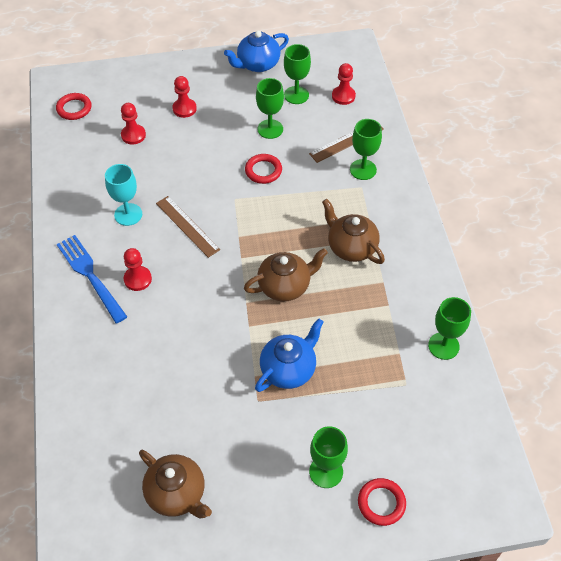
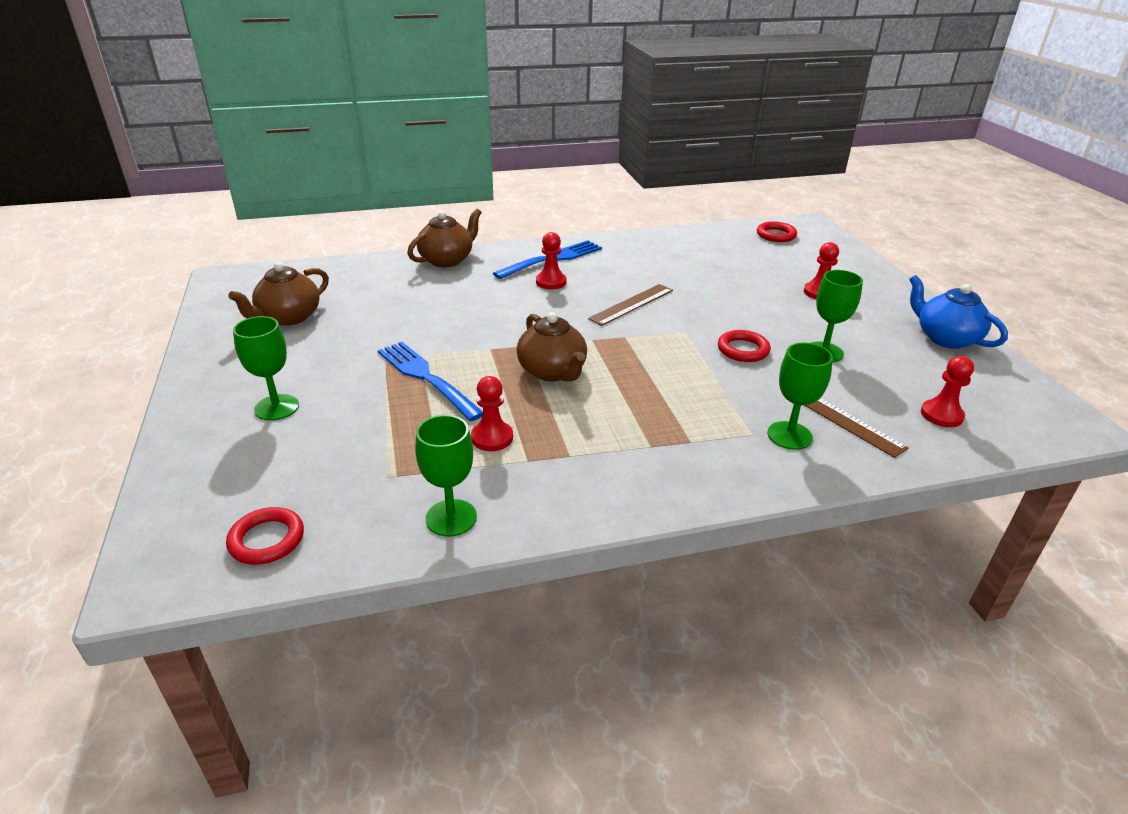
camera: 85 degrees right, 20 degrees down
turquoise goblet [105,164,142,226] -> none
red pawn [121,103,146,145] -> red pawn moved to [471,376,513,451]
blue teapot [255,318,324,392] -> blue fork [378,342,483,421]
green goblet [284,44,311,104] -> none
brown teapot [322,199,385,264] -> brown teapot moved to [407,209,482,267]
red ring [358,478,406,526] -> red ring moved to [226,507,304,565]

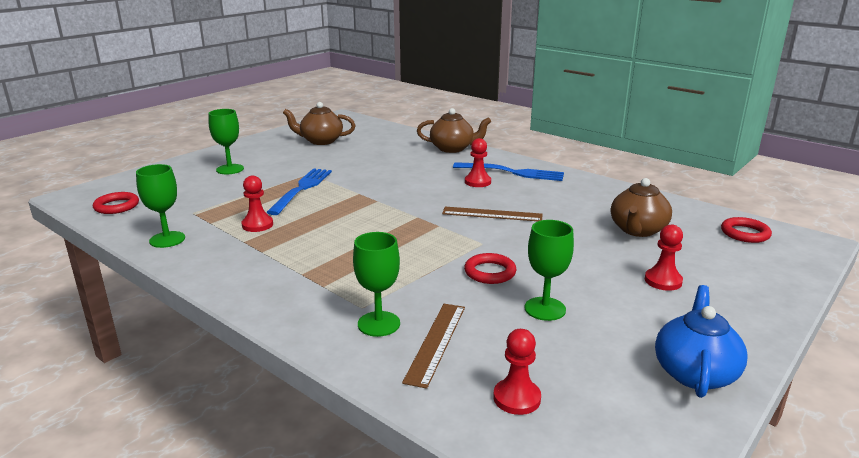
camera: 55 degrees right, 10 degrees down
brown teapot [517,312,587,382] -> brown teapot moved to [611,178,672,237]

